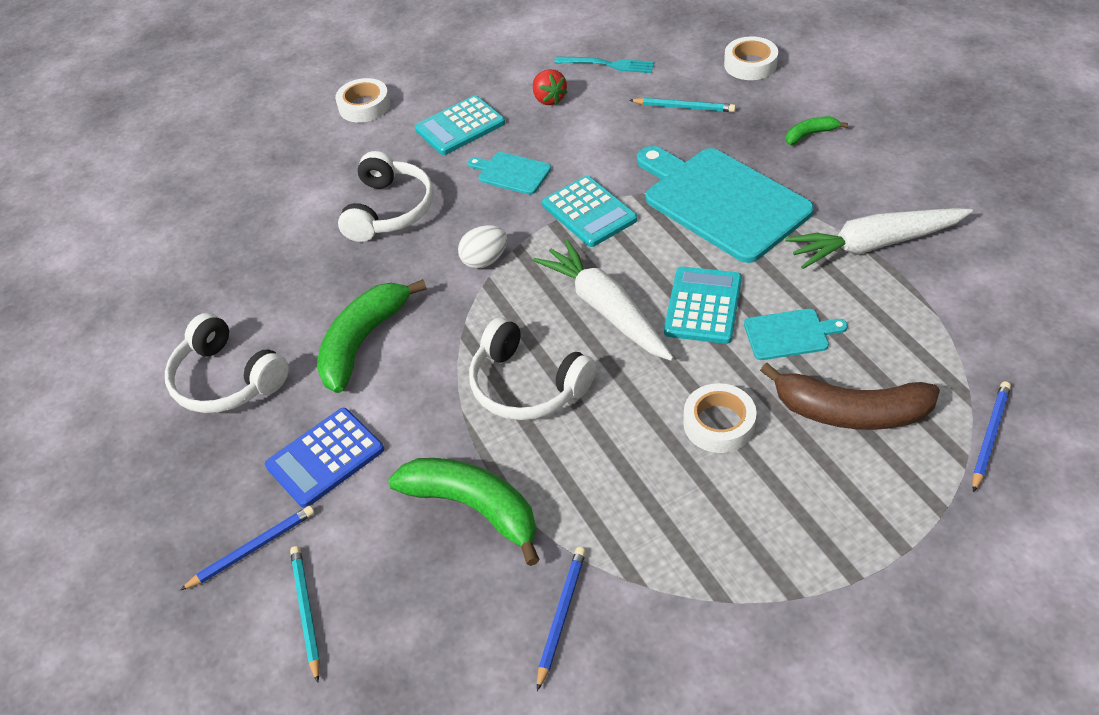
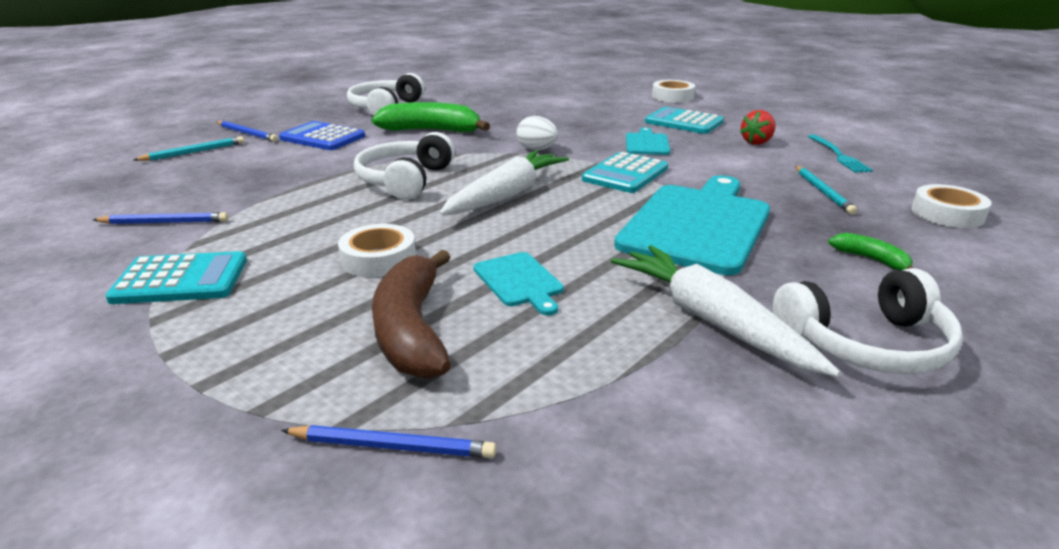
camera: 65 degrees right, 20 degrees down
white headphones [338,151,434,242] -> white headphones moved to [773,268,963,374]
green banana [388,458,540,566] -> none
turquoise calculator [664,266,742,344] -> turquoise calculator moved to [105,251,247,304]

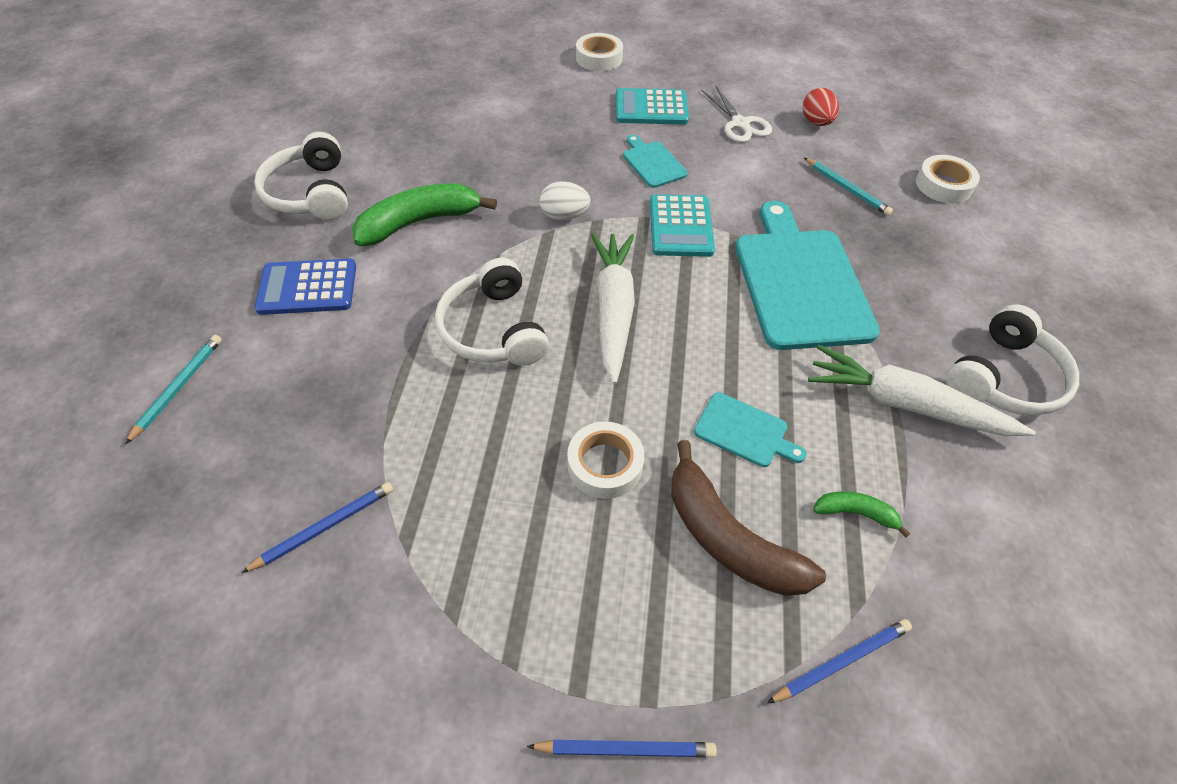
camera: 35 degrees left, 25 degrees up
turquoise calculator [105,251,247,304] -> none
blue pencil [216,121,278,142] -> blue pencil moved to [527,740,717,758]
red strawberry [740,110,776,145] -> white scissors [702,85,772,142]
turquoise fork [808,134,873,173] -> red egg [803,88,839,126]
green banana [828,233,913,270] -> green banana moved to [813,491,910,537]

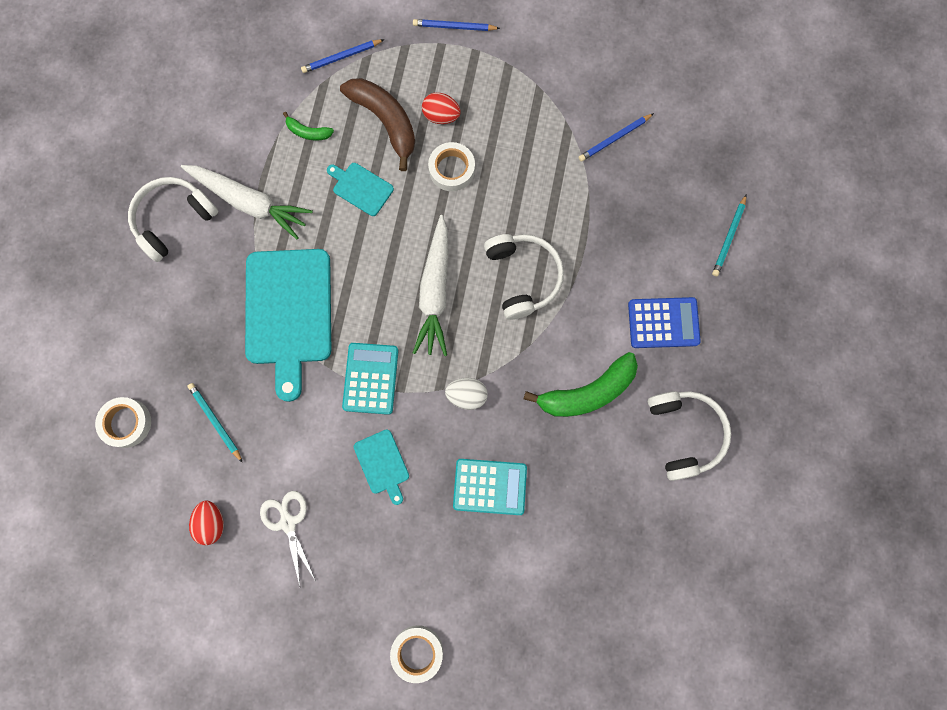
camera: 175 degrees left, 25 degrees up
turquoise calculator [616,88,689,125] -> turquoise calculator moved to [453,459,527,515]
none -> red egg [422,93,461,124]

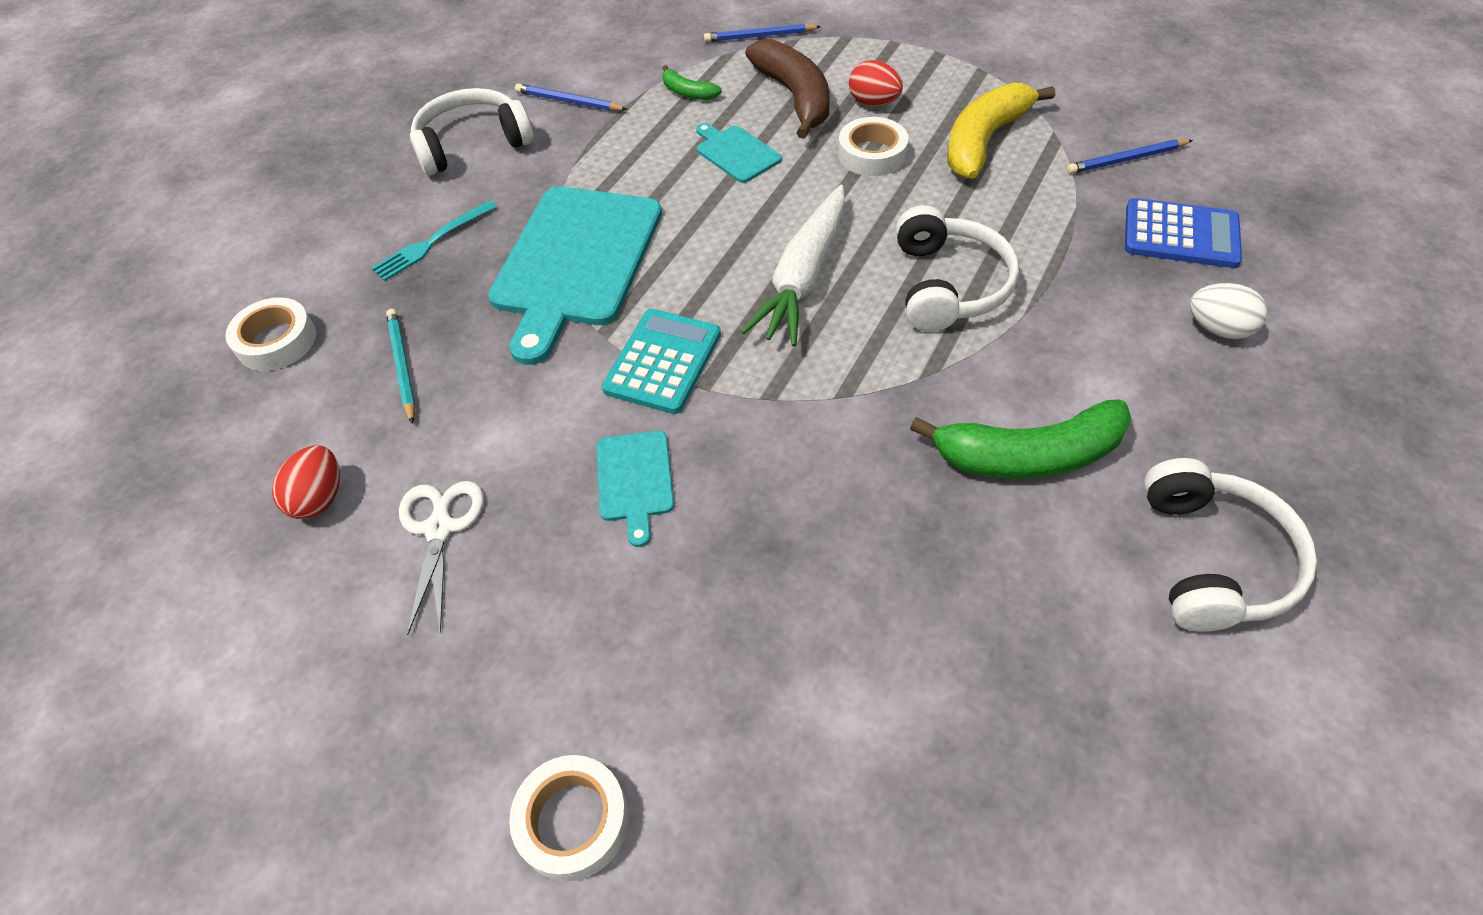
camera: 20 degrees right, 25 degrees down
white carrot [181,165,313,239] -> none
blue pencil [413,19,500,31] -> blue pencil moved to [515,83,627,111]
white egg [445,378,488,410] -> white egg moved to [1190,283,1267,339]
turquoise calculator [453,459,527,515] -> none
blue calculator [628,297,701,348] -> blue calculator moved to [1125,198,1242,268]
turquoise pencil [712,194,747,276] -> none
none -> turquoise fork [371,200,497,281]
none -> yellow banana [947,82,1055,179]

